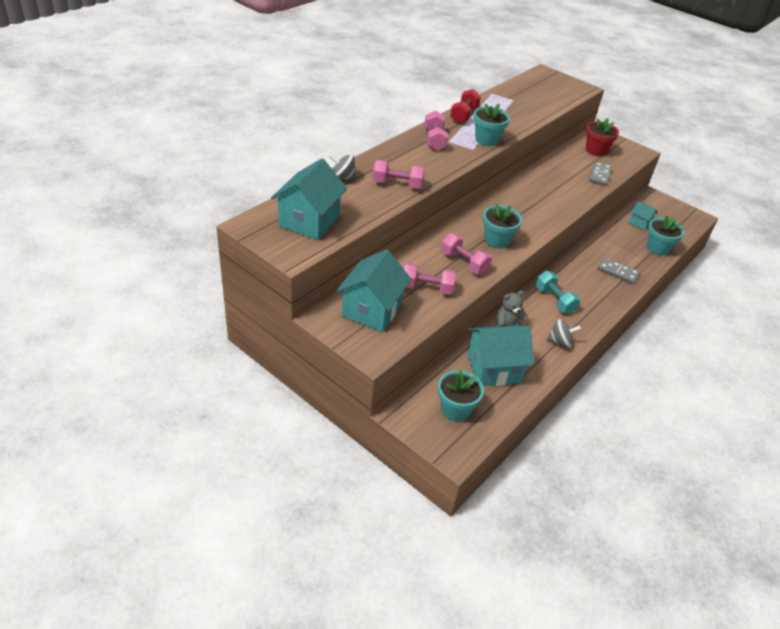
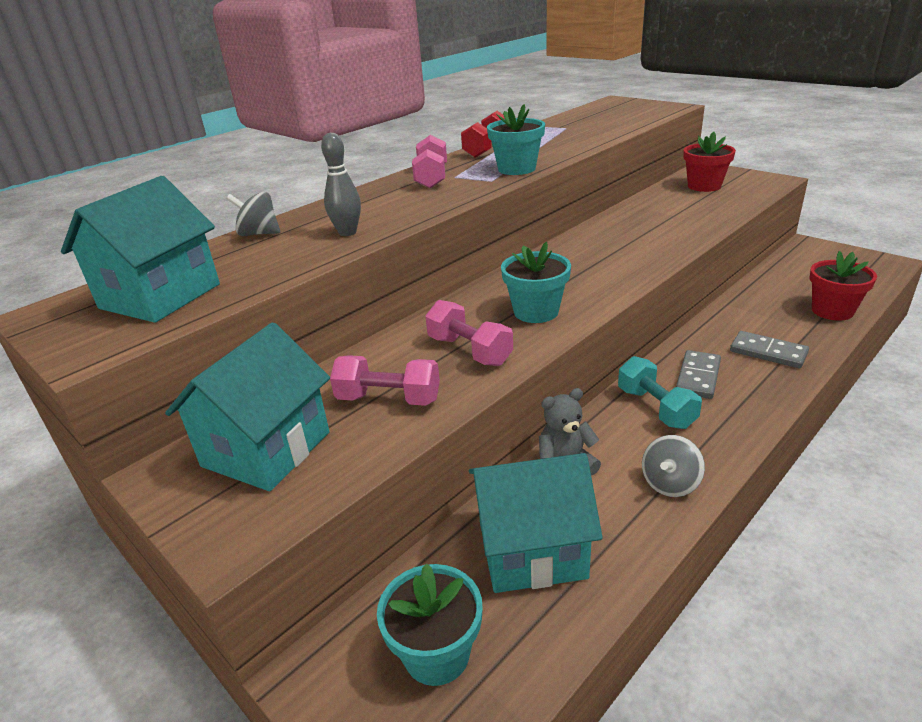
camera: 10 degrees right, 10 degrees down
pink dumbbell [372,160,425,189] -> grey bowling pin [321,133,361,236]
grey spinning top [546,319,581,348] -> grey spinning top turned 120 degrees clockwise [642,435,705,497]
grey domino [589,162,612,186] -> grey domino moved to [676,350,721,399]
turquoise house [629,201,657,230] -> none
turquoise flower pot [647,215,684,256] -> red flower pot [810,251,877,321]

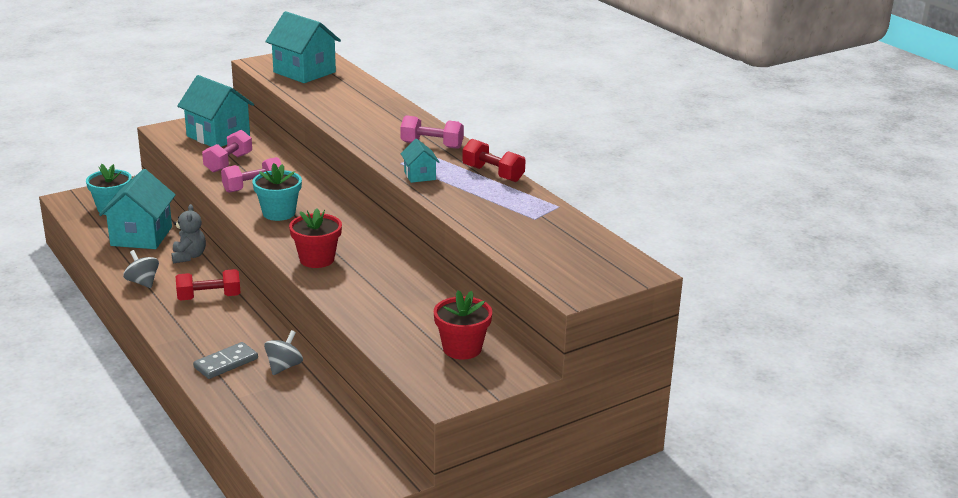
camera: 100 degrees right, 5 degrees down
grey spinning top [226,192,281,236] -> grey spinning top moved to [264,330,303,375]
grey bowling pin [321,133,361,236] -> none
turquoise flower pot [487,104,545,175] -> turquoise house [400,139,440,183]
turquoise dumbbell [618,356,702,429] -> red dumbbell [176,269,241,300]
grey domino [676,350,721,399] -> none
red flower pot [810,251,877,321] -> red flower pot moved to [289,208,342,268]

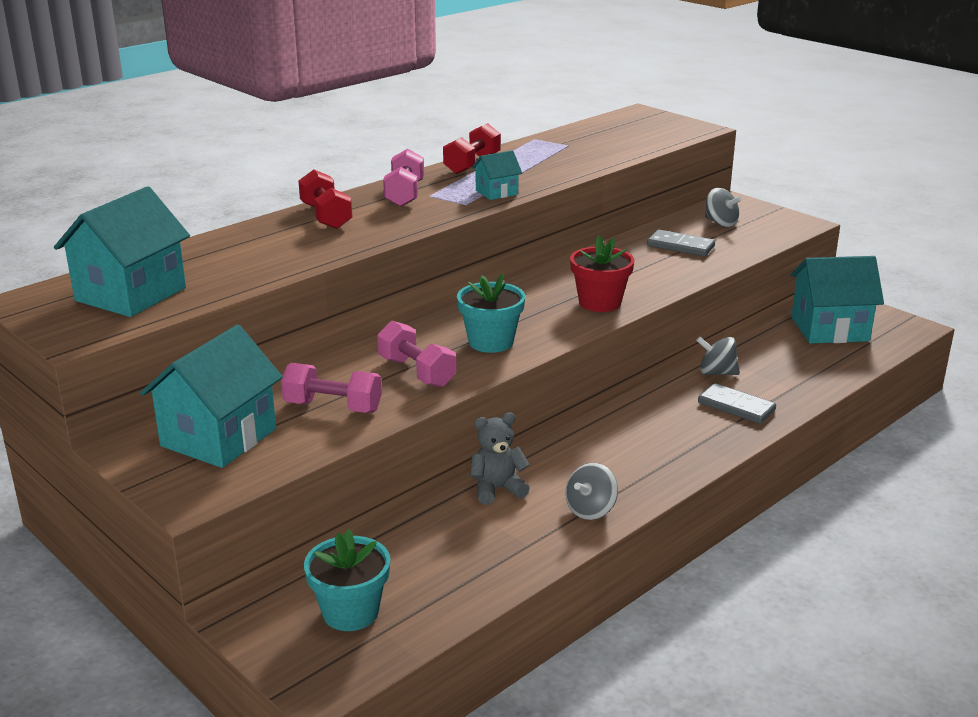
camera: 100 degrees left, 0 degrees up
turquoise house [99,169,176,249] -> turquoise house moved to [790,256,884,344]
red dumbbell [176,269,241,300] -> red dumbbell moved to [299,169,352,229]
red flower pot [434,290,492,360] -> grey spinning top [705,188,742,227]
none -> grey domino [647,229,715,256]

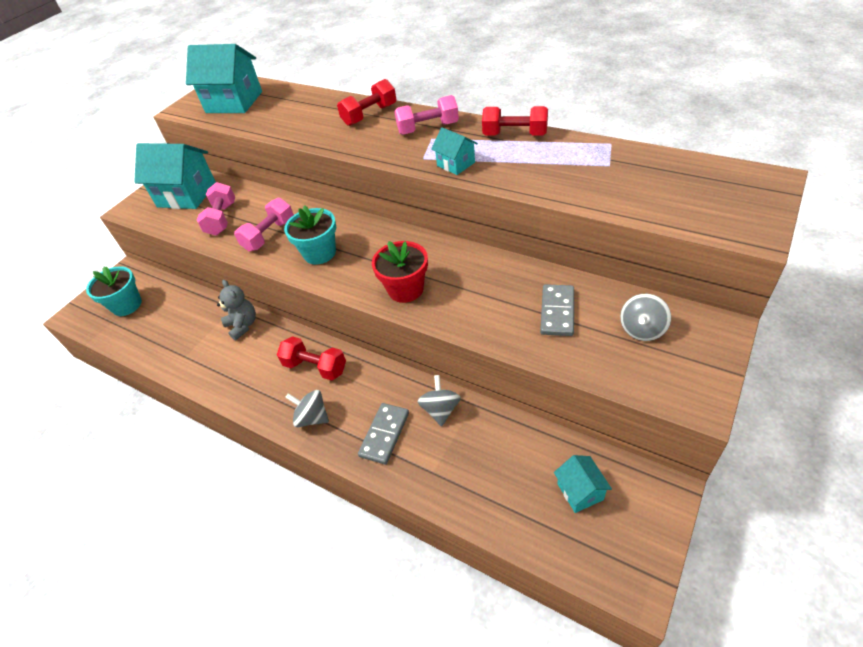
camera: 80 degrees right, 20 degrees up
grey spinning top [565,463,618,520] -> grey spinning top moved to [285,390,329,427]
turquoise house [790,256,884,344] -> turquoise house [554,455,612,513], size x0.50
none -> red dumbbell [277,336,346,381]

